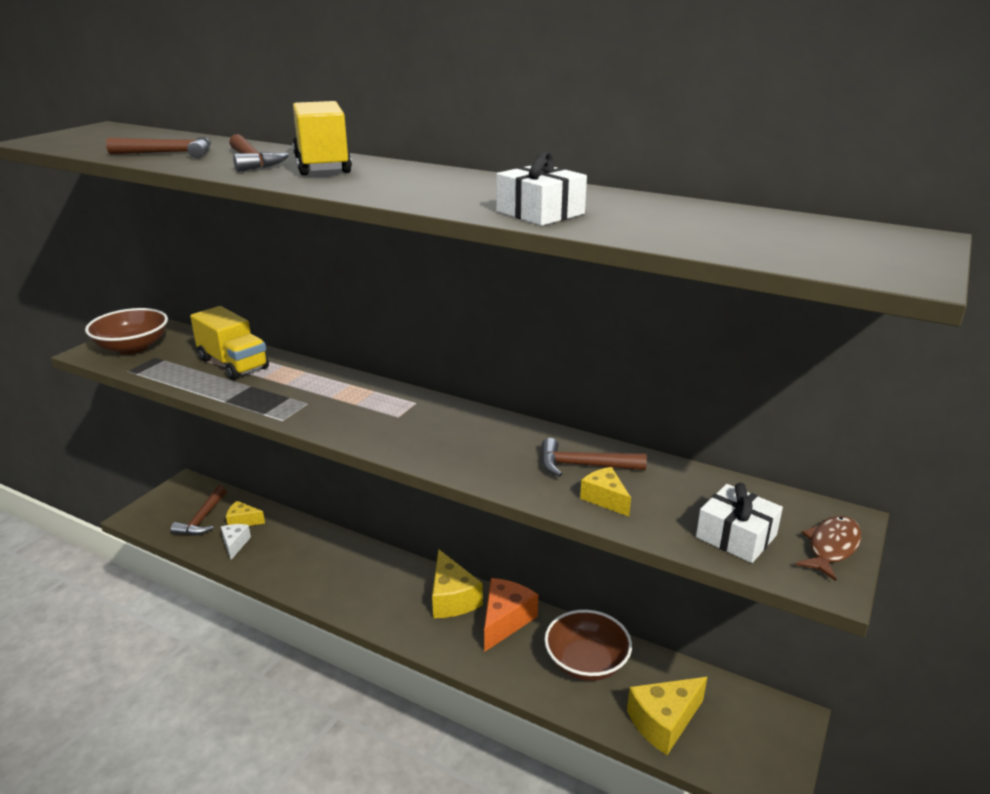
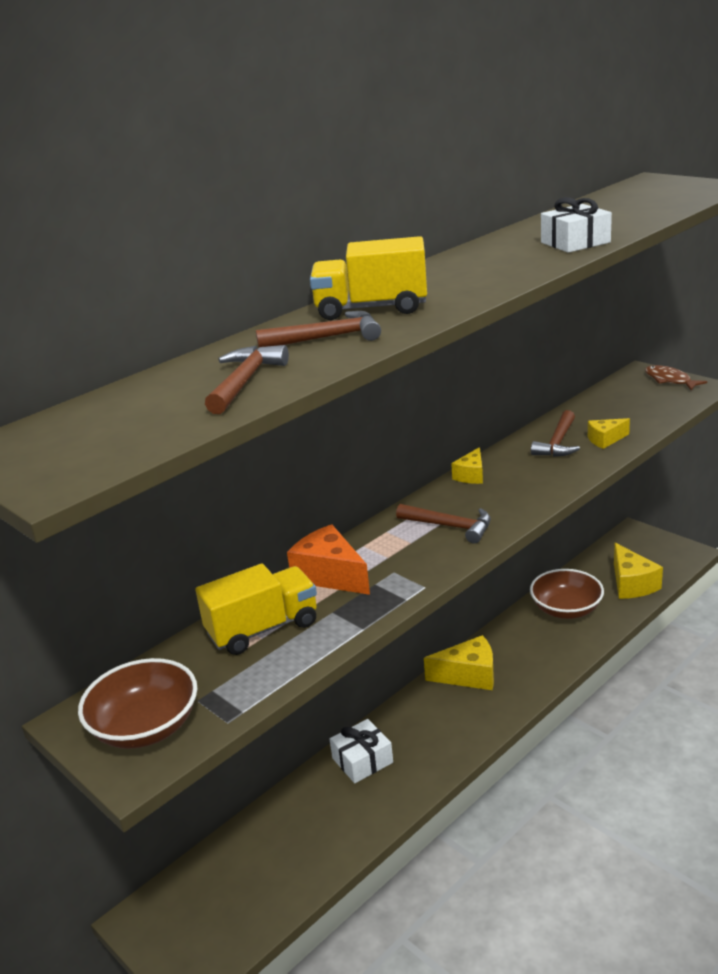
camera: 70 degrees left, 0 degrees up
brown hammer [171,486,226,536] -> brown hammer moved to [396,504,491,544]
white cheese [221,524,251,560] -> none
yellow cheese [226,501,265,526] -> yellow cheese moved to [451,447,483,484]
orange cheese [484,578,538,652] -> orange cheese moved to [287,524,370,595]
white gift [696,483,783,563] -> white gift moved to [330,719,393,783]

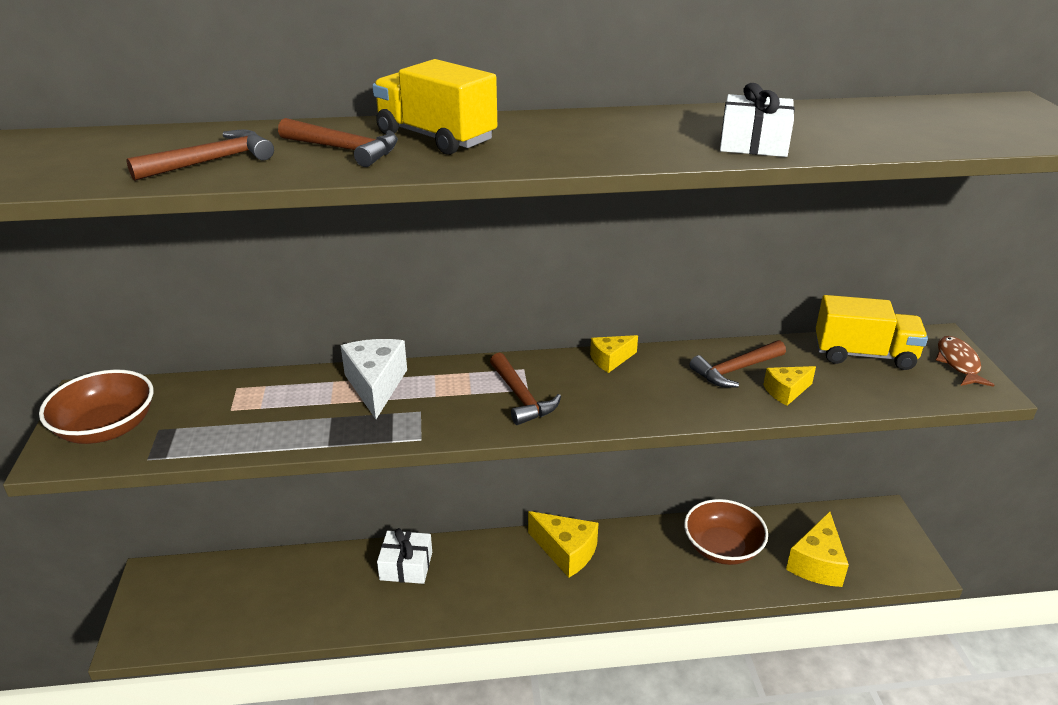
camera: 35 degrees right, 5 degrees up
yellow truck [195,564,317,655] -> yellow truck moved to [816,295,928,370]
orange cheese [287,524,370,595] -> white cheese [341,339,407,419]
yellow cheese [588,418,630,449] -> yellow cheese turned 45 degrees counterclockwise [763,366,816,406]

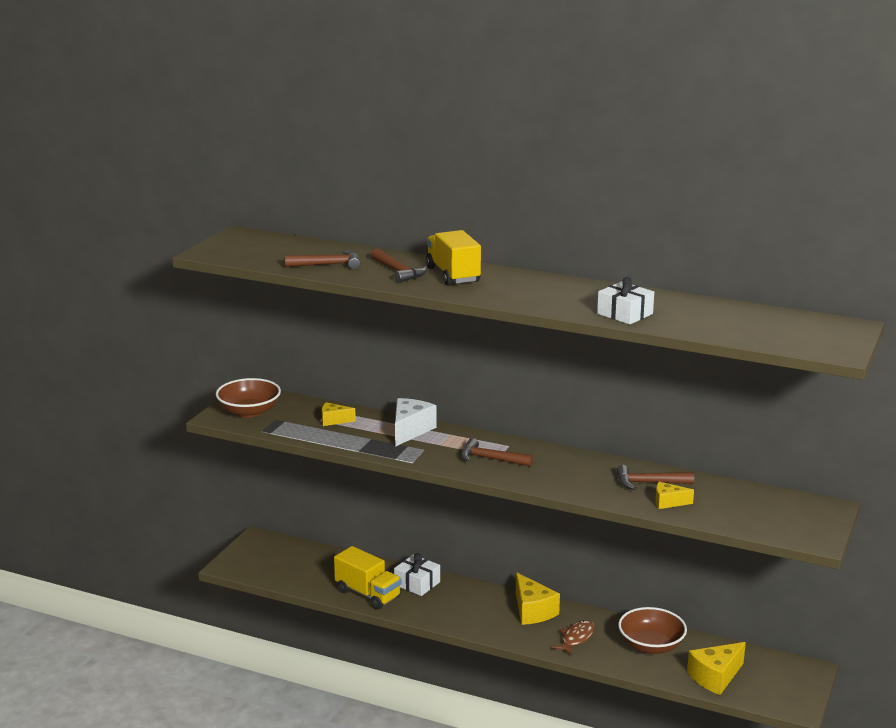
camera: 30 degrees right, 10 degrees down
brown hammer [490,353,561,425] -> brown hammer turned 105 degrees clockwise [461,438,534,467]
yellow cheese [590,335,638,373] -> yellow cheese moved to [322,402,356,426]
yellow truck [816,295,928,370] -> yellow truck moved to [334,546,401,610]
brown fish [936,336,994,387] -> brown fish moved to [552,620,595,655]

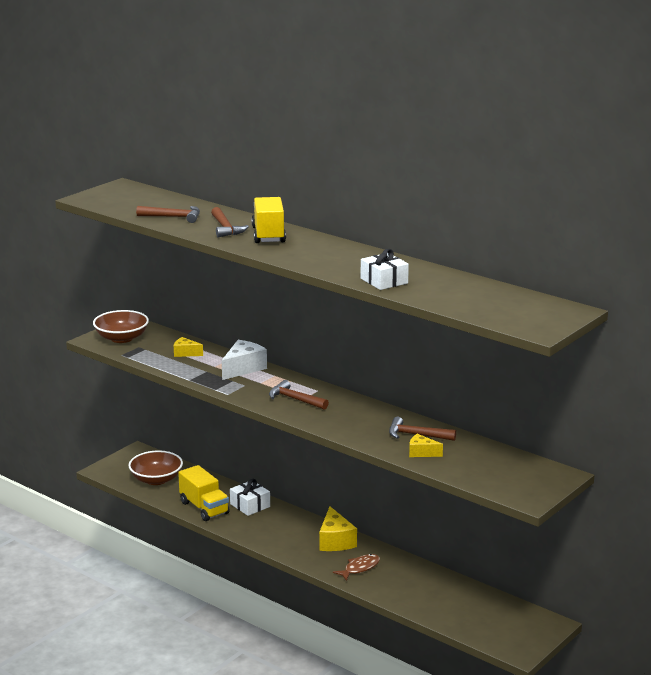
camera: 15 degrees right, 0 degrees up
brown bowl [618,607,687,654] -> brown bowl moved to [129,450,183,485]
yellow cheese [687,642,746,695] -> none

